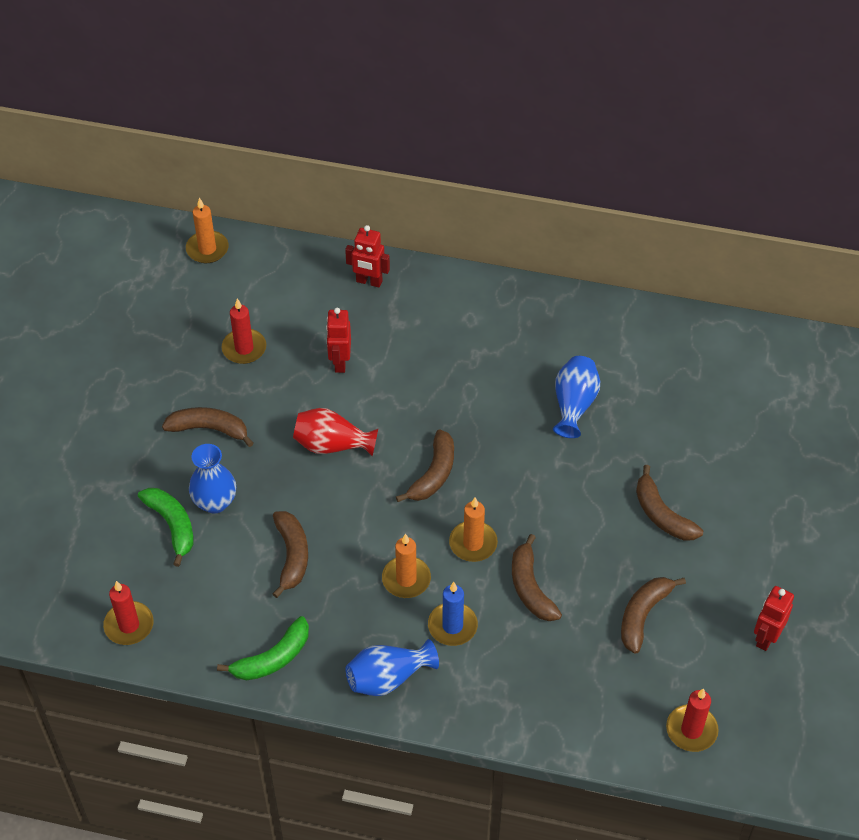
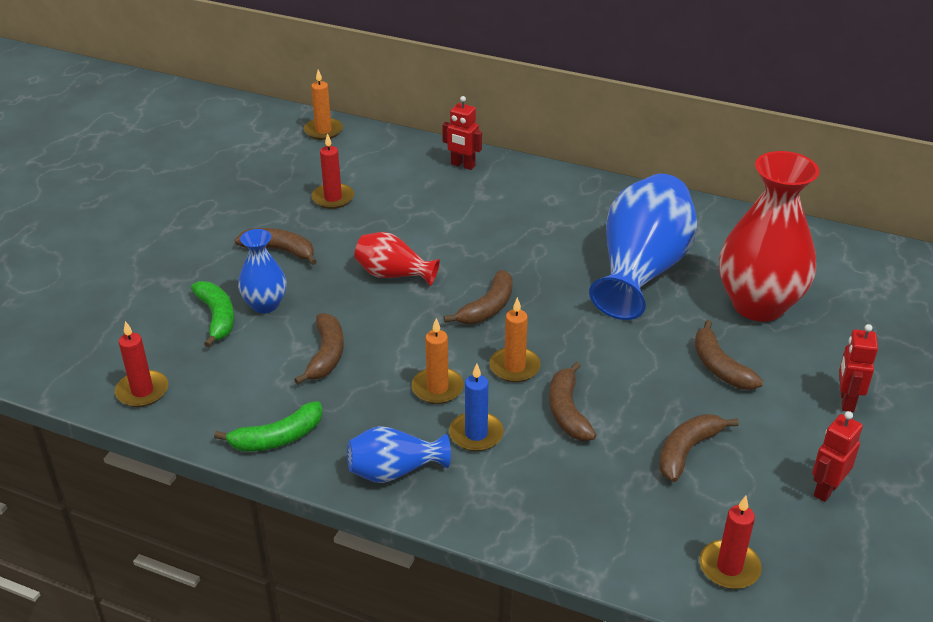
camera: 10 degrees right, 15 degrees down
red robot [326,308,351,373] -> red robot moved to [839,324,878,412]
blue vase [553,356,600,438] -> blue vase [589,174,697,320], size x1.95
none -> red vase [719,151,819,322]

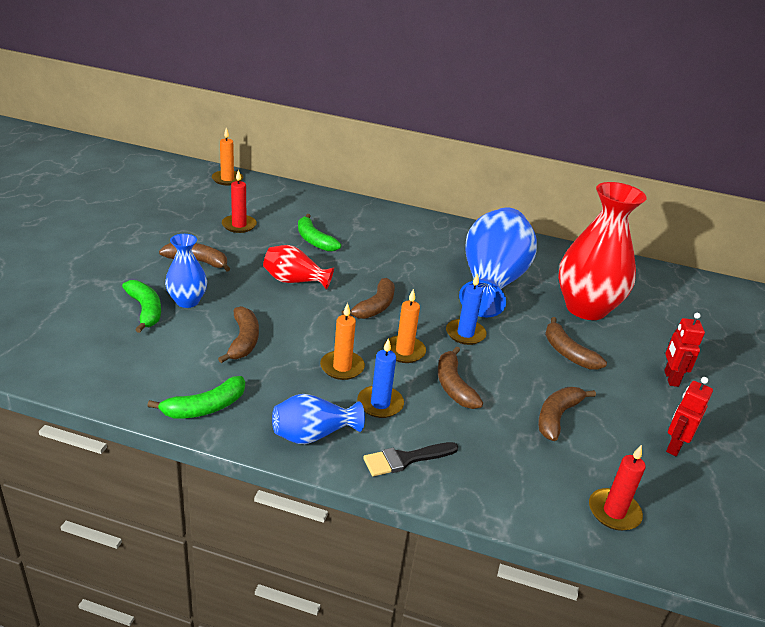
camera: 10 degrees left, 5 degrees down
red candle [115,321,168,407] -> none
red robot [442,96,482,170] -> none
none -> green banana [298,214,341,252]
none -> black brush [363,442,458,476]
none -> blue candle [446,273,487,345]

